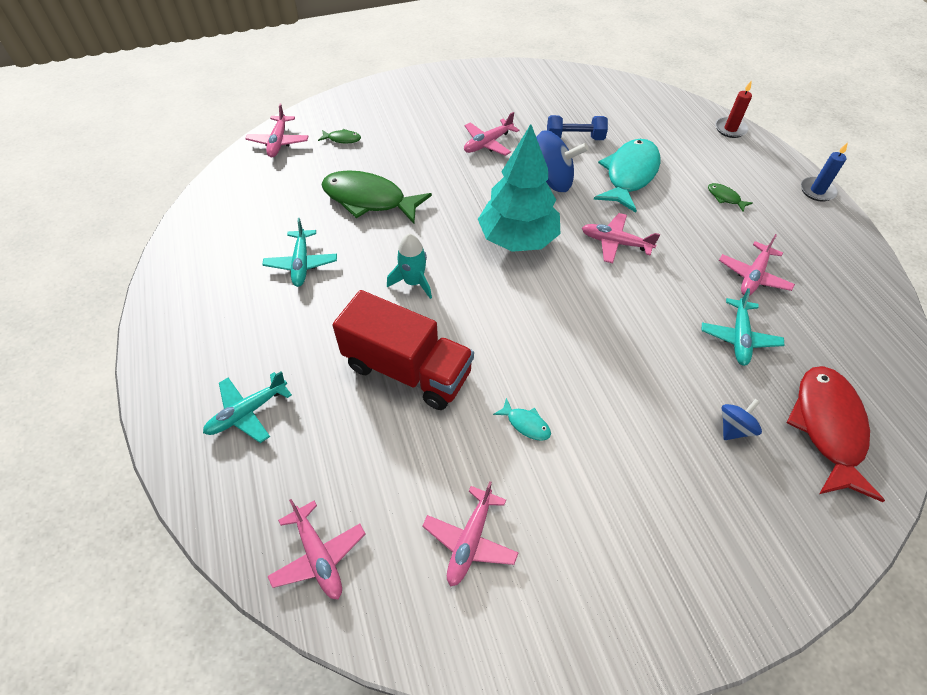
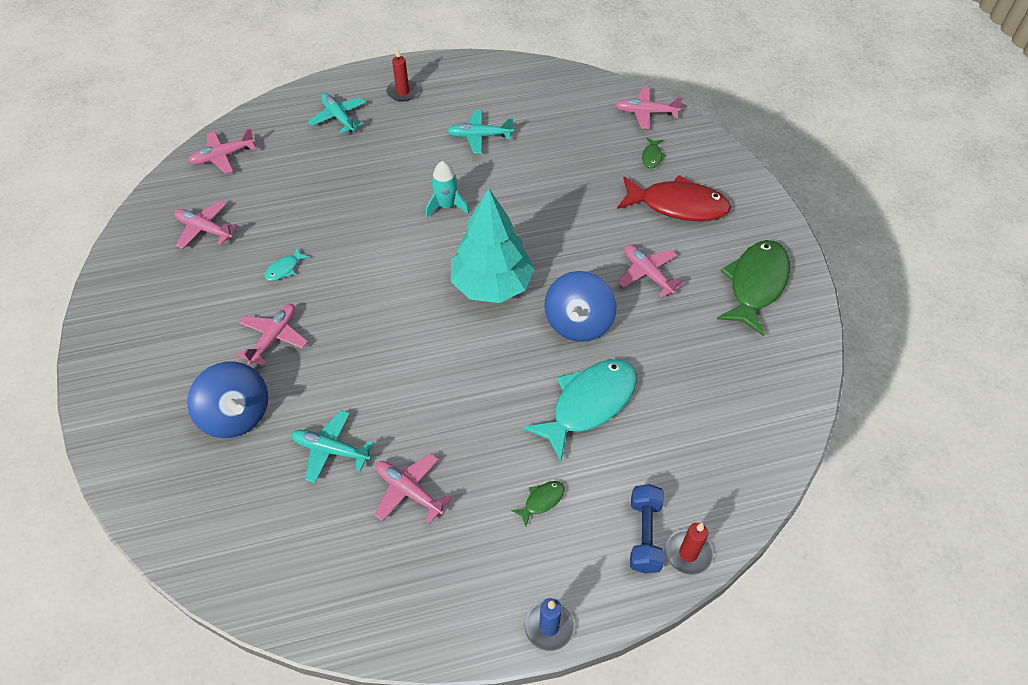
camera: 95 degrees right, 0 degrees up
green fish [321,170,432,224] -> green fish moved to [717,240,790,336]
red truck [332,290,474,410] -> none
blue dumbbell [547,115,608,140] -> blue dumbbell moved to [630,484,664,574]
pink plane [582,213,660,263] -> pink plane moved to [237,304,308,366]
turquoise fish [594,139,660,213] -> turquoise fish turned 75 degrees counterclockwise [523,359,637,462]
blue spinning top [722,399,762,440] -> blue spinning top [187,362,268,438], size x1.93
red fish [786,366,885,502] -> red fish moved to [617,175,731,221]
none -> red candle [387,48,419,102]

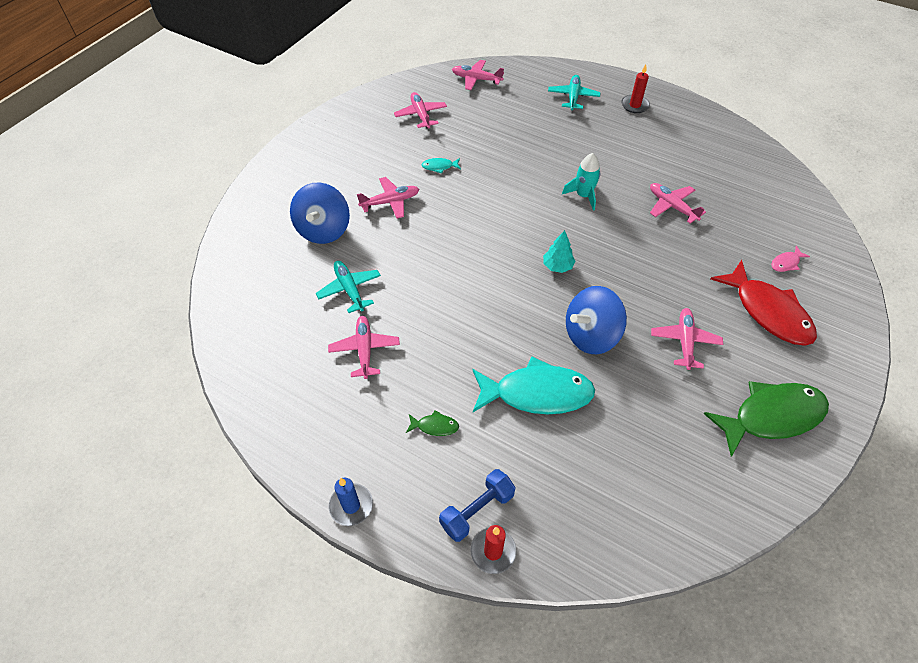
camera: 45 degrees right, 0 degrees up
turquoise plane [447,110,513,154] -> none
turquoise tree [451,188,535,303] -> turquoise tree [543,230,575,273], size x0.43
pink plane [616,87,683,129] -> pink plane moved to [650,183,706,223]
green fish [642,137,667,168] -> pink fish [771,246,810,272]

